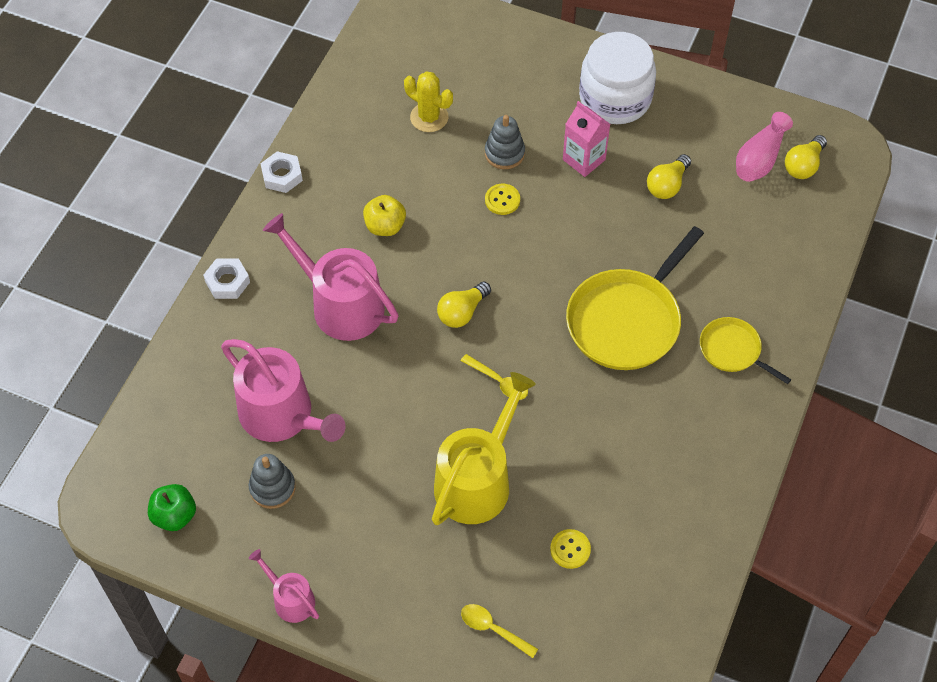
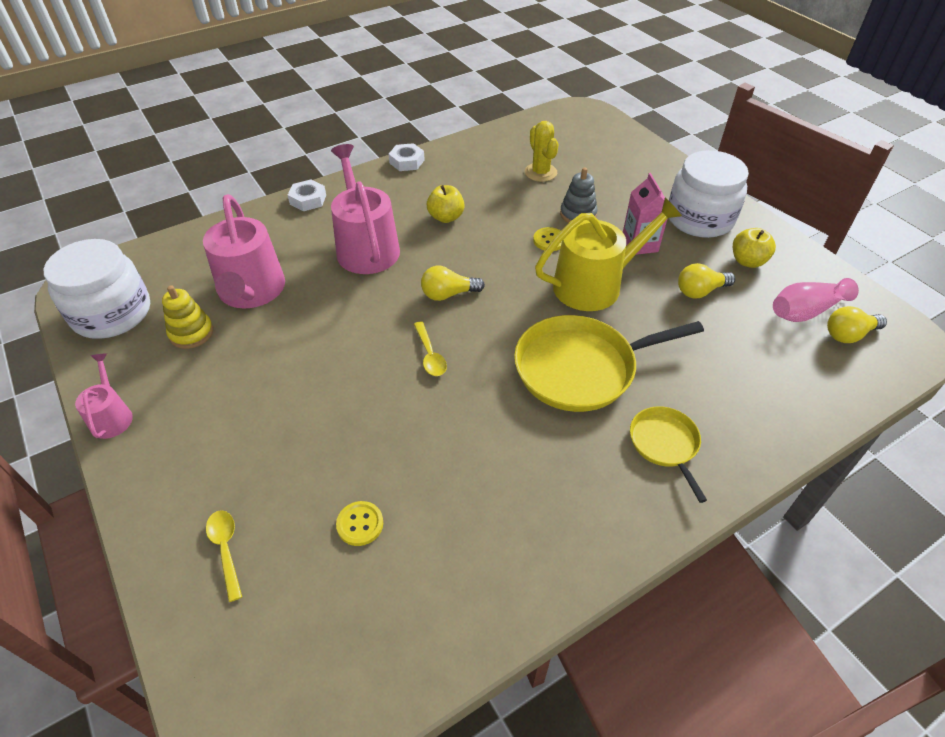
camera: 35 degrees right, 10 degrees down
green apple [148,484,196,531] -> white jar [44,239,150,339]
grey stacking toy [249,454,296,509] -> yellow stacking toy [162,285,213,349]
yellow watering can [432,372,536,525] -> yellow watering can moved to [535,198,682,311]
none -> yellow apple [733,228,776,268]

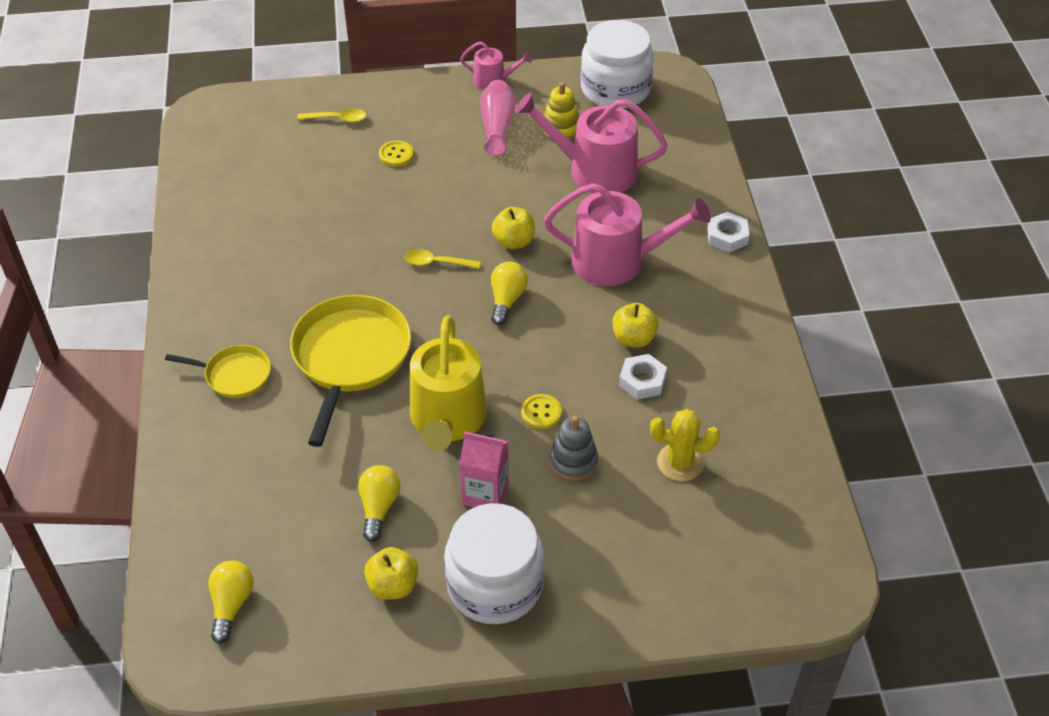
camera: 115 degrees right, 0 degrees up
yellow button [336,501,383,546] -> yellow button moved to [379,141,413,167]
white nut [389,143,425,171] -> white nut moved to [619,354,667,400]
pink vase [773,278,859,322] -> pink vase moved to [480,80,516,155]
none -> yellow apple [492,207,535,249]

